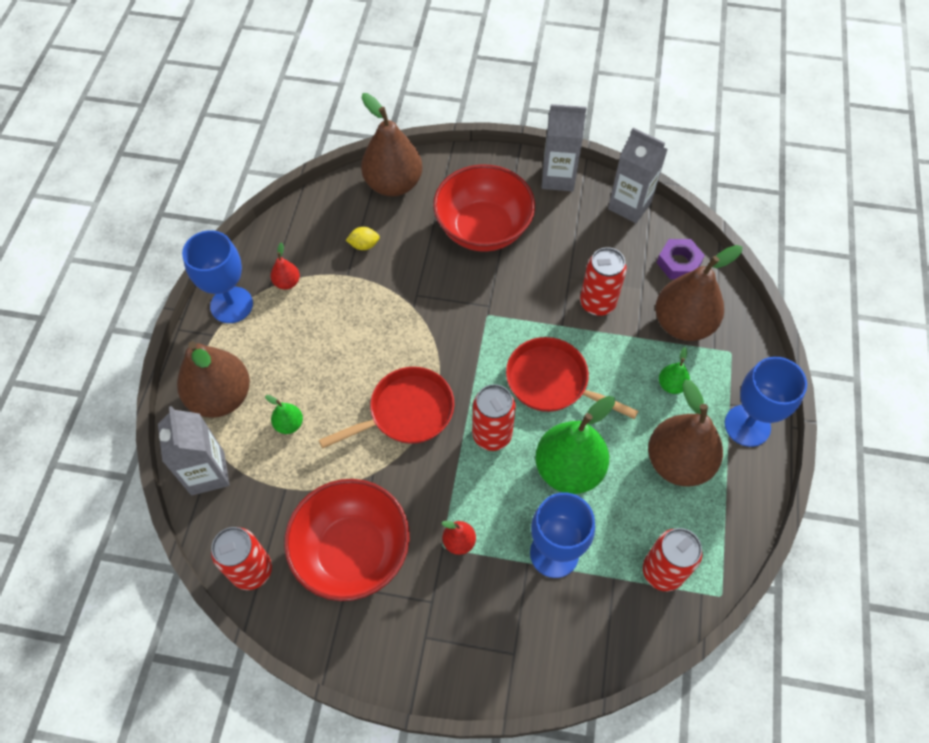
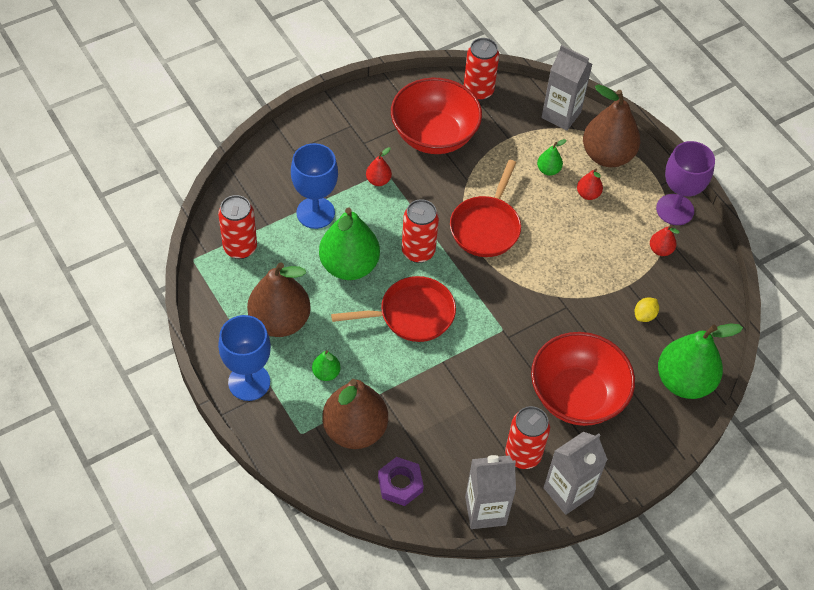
camera: 135 degrees right, 5 degrees down
blue goblet [182,230,253,323] -> purple goblet [656,141,715,225]
brown pear [361,93,422,196] -> green pear [658,324,743,399]
red can [580,247,627,316] -> red can moved to [505,406,550,469]
none -> red pear [577,168,603,200]

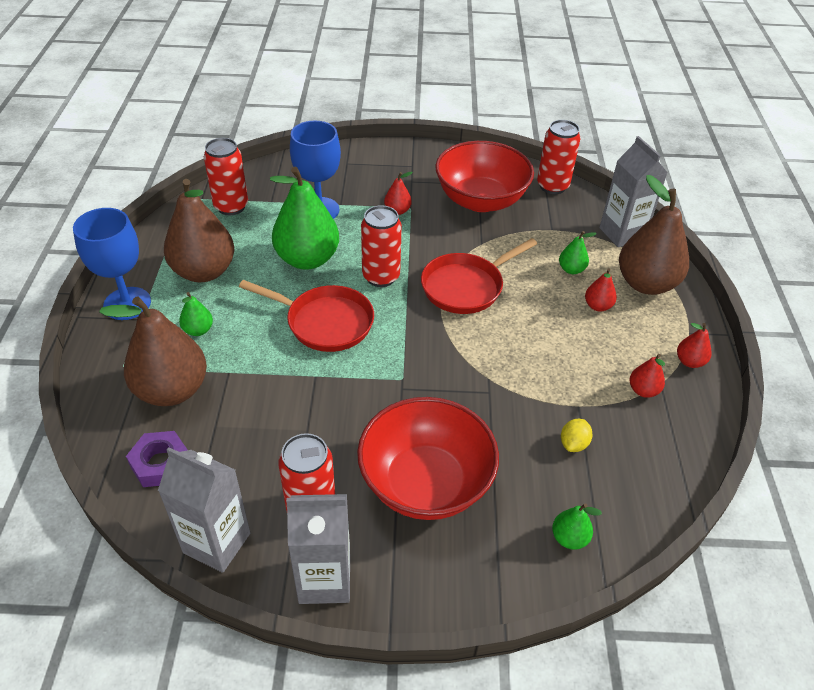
camera: 35 degrees right, 10 degrees down
yellow lemon [635,297,659,322] -> yellow lemon turned 45 degrees counterclockwise [561,419,592,452]
purple goblet [656,141,715,225] -> red pear [677,323,712,368]
green pear [658,324,743,399] -> green pear [552,504,602,550], size x0.45

